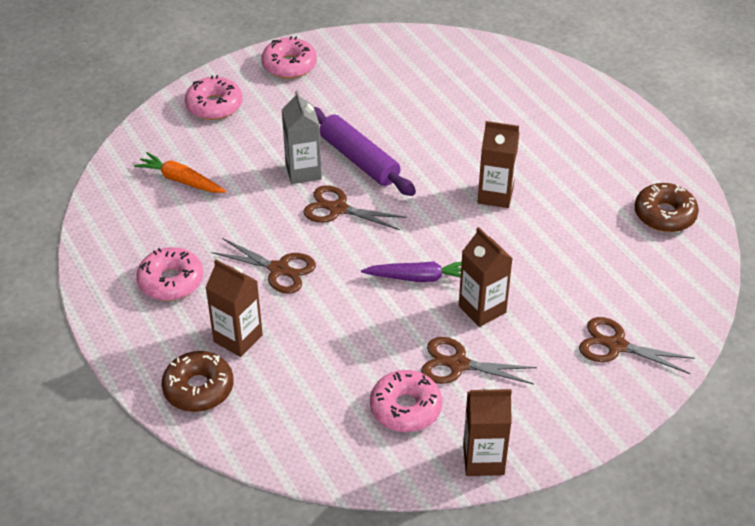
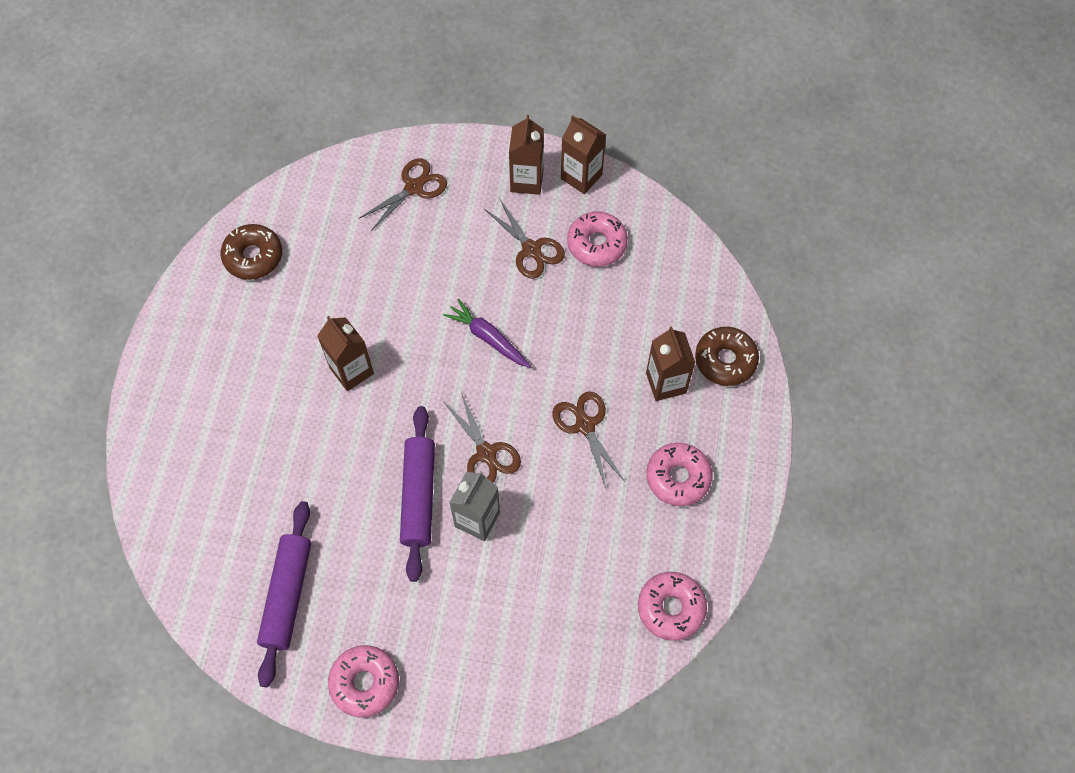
camera: 140 degrees left, 20 degrees up
orange carrot [134,152,226,193] -> none
pink donut [185,75,243,120] -> pink donut moved to [638,572,707,641]
brown carton [459,227,513,327] -> brown carton moved to [509,115,544,195]
brown scissors [579,317,695,374] -> brown scissors turned 105 degrees counterclockwise [358,158,447,231]
none -> purple rolling pin [257,501,311,687]

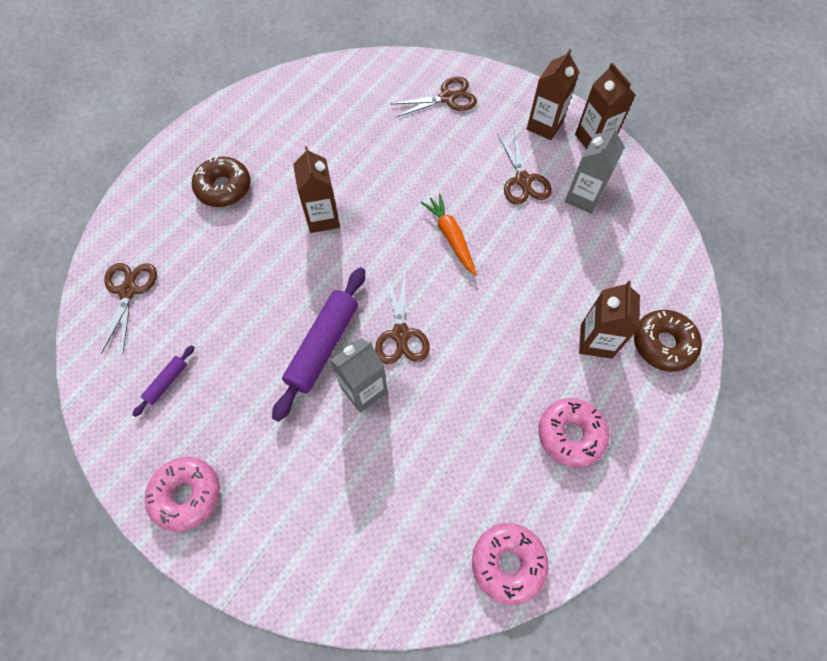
camera: 25 degrees right, 0 degrees up
brown donut [221,224,282,280] -> brown donut moved to [192,157,250,207]
purple rolling pin [257,501,311,687] -> purple rolling pin [132,345,195,417], size x0.48
purple carrot [443,299,531,368] -> orange carrot [421,194,477,276]
brown scissors [552,392,626,488] -> brown scissors moved to [101,263,157,353]
pink donut [567,211,628,267] -> grey carton [565,125,625,214]

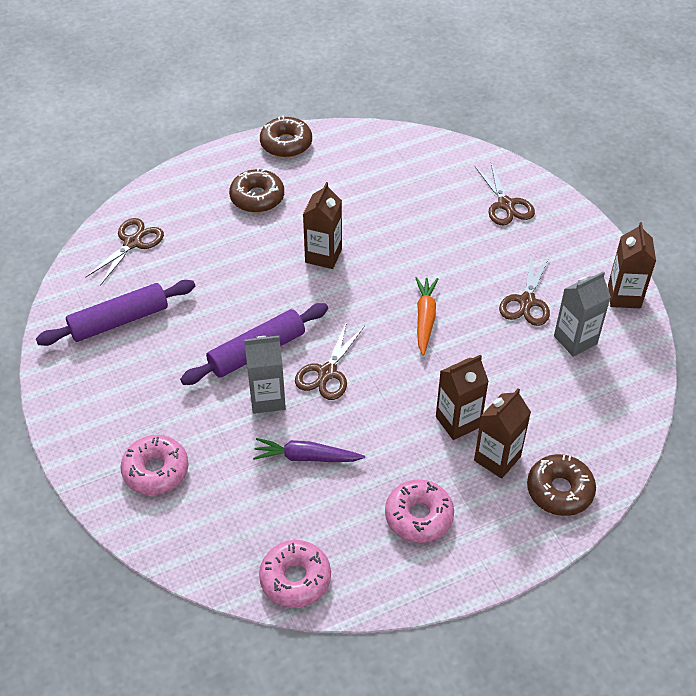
camera: 30 degrees right, 15 degrees down
purple rolling pin [132,345,195,417] -> purple rolling pin [36,280,195,346], size x2.09
pink donut [145,457,220,532] -> pink donut moved to [120,435,189,495]
brown scissors [391,77,477,118] -> brown scissors turned 60 degrees clockwise [475,163,535,225]
brown carton [527,49,579,140] -> brown carton moved to [436,355,489,440]
none -> purple carrot [253,438,365,462]
none -> brown donut [260,116,312,158]

